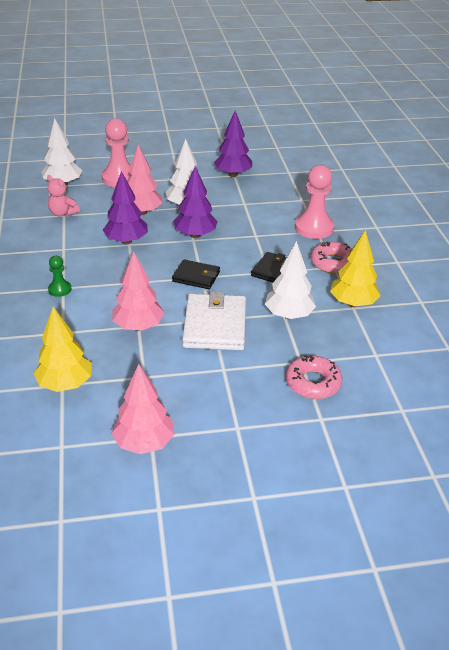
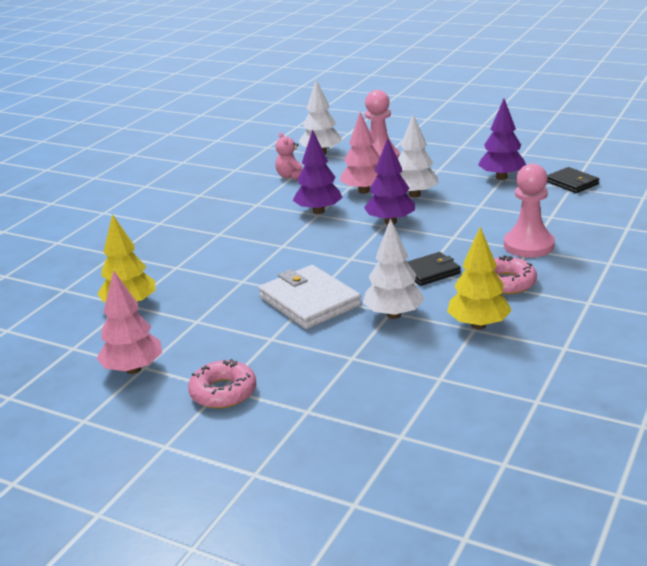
camera: 40 degrees right, 10 degrees down
green pawn [48,256,72,297] -> none
pink tree [112,251,164,331] -> none
black wallet [172,259,220,289] -> black wallet moved to [547,167,599,193]
white wallet [182,291,246,350] -> white wallet turned 75 degrees counterclockwise [259,265,361,329]
pink donut [286,355,342,399] -> pink donut moved to [188,359,257,408]

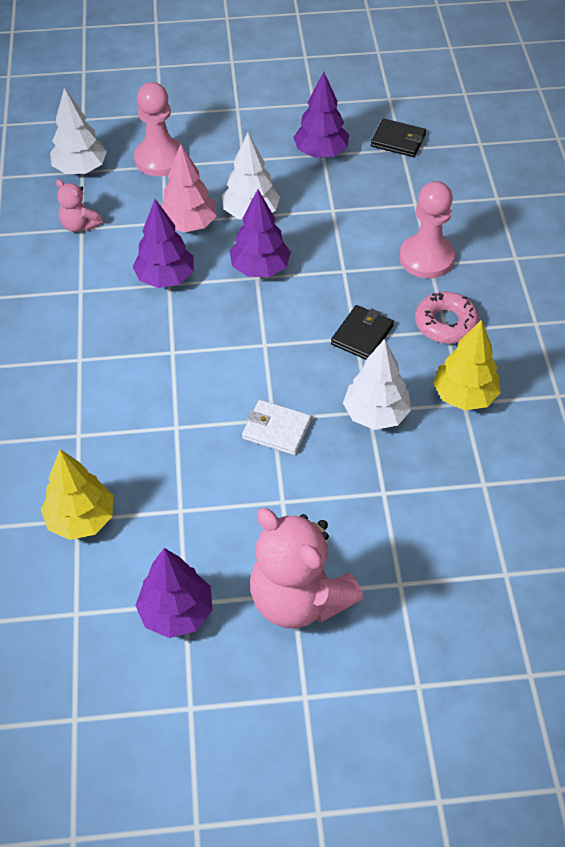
camera: 35 degrees left, 25 degrees up
pink tree [97,270,162,374] -> purple tree [135,548,212,638]
pink donut [188,359,257,408] -> pink teddy bear [250,508,363,629]
white wallet [259,265,361,329] -> white wallet [242,400,311,455], size x0.59

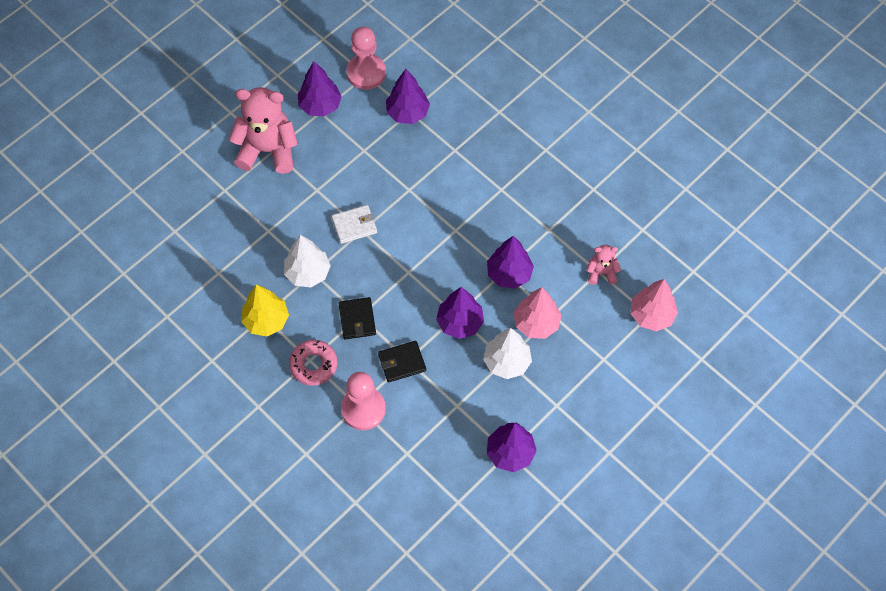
camera: 140 degrees right, 10 degrees up
yellow tree [41,449,113,540] -> purple tree [386,69,430,124]
white tree [50,88,107,174] -> pink tree [630,279,678,331]
pink pawn [134,82,184,176] -> pink pawn moved to [346,27,386,90]
black wallet [371,118,426,157] -> black wallet moved to [378,341,426,383]

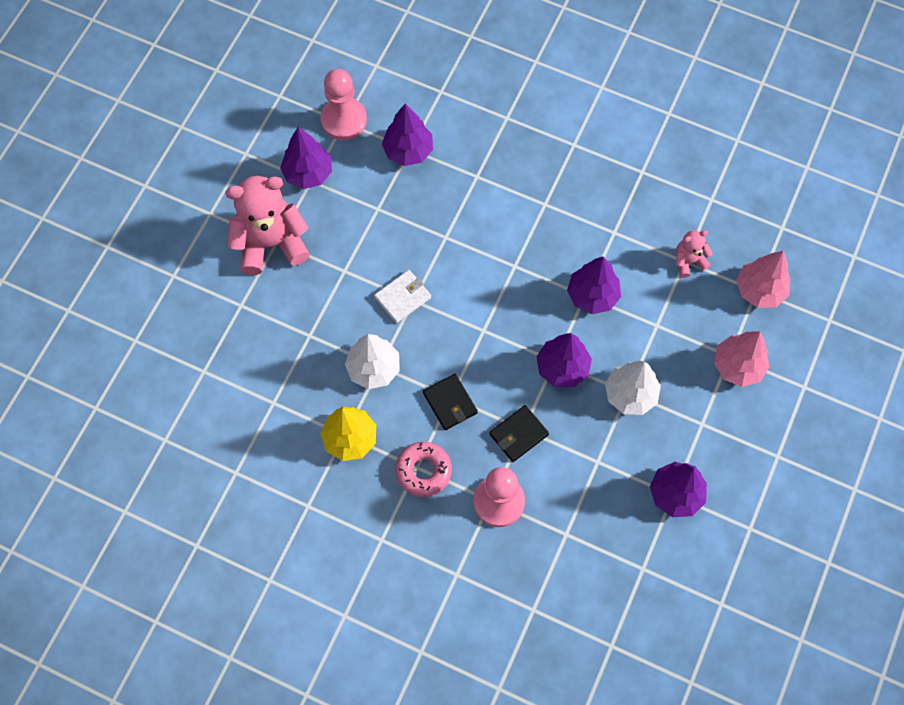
camera: 20 degrees left, 5 degrees up
pink tree [514,287,562,339] -> pink tree moved to [714,331,770,387]

